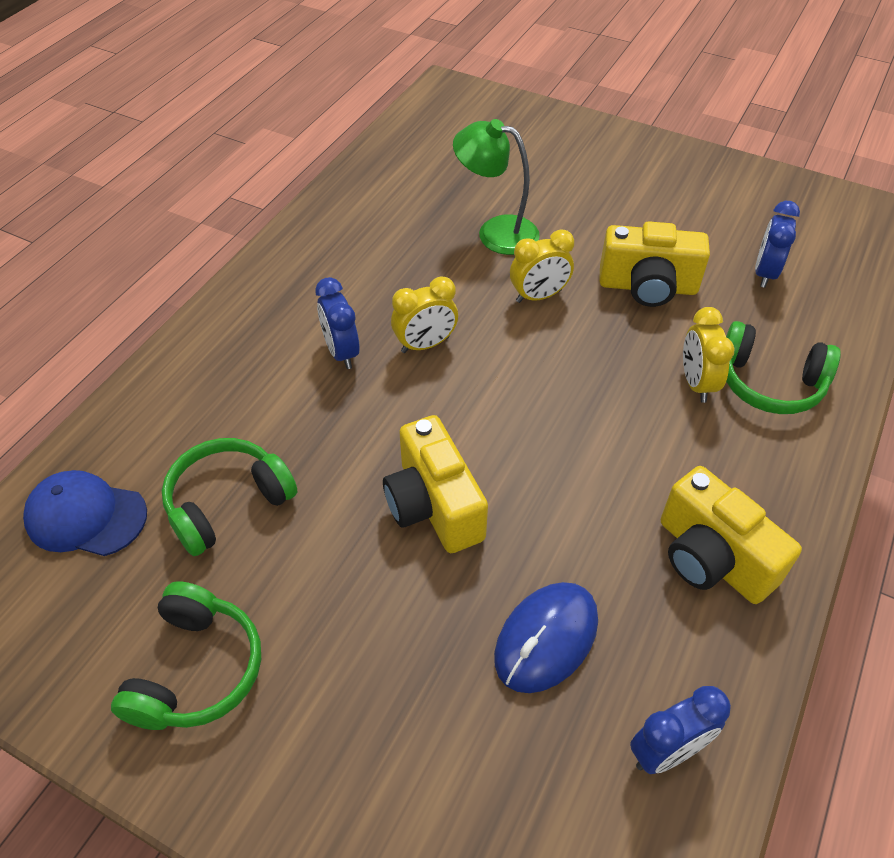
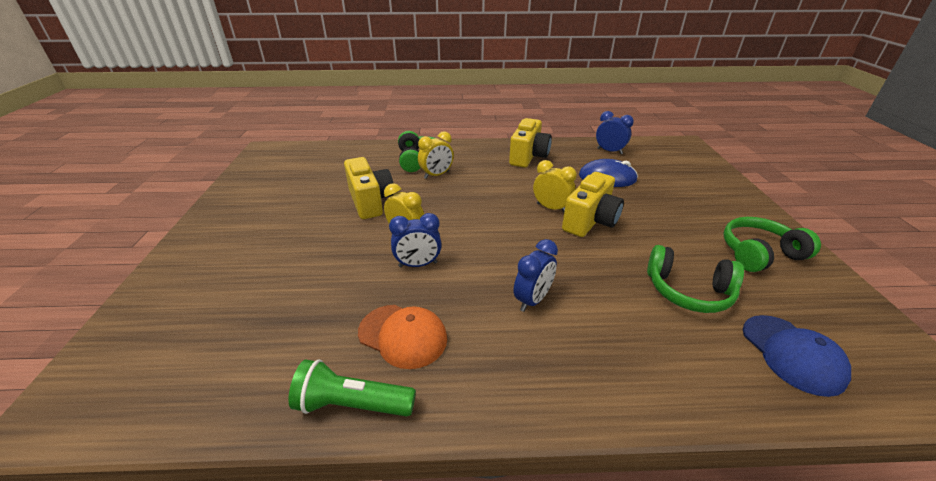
camera: 120 degrees left, 15 degrees down
yellow clock [391,276,458,353] -> yellow clock moved to [533,160,577,212]
green lamp [453,119,540,255] -> none
blue clock [755,201,800,288] -> blue clock moved to [389,213,442,267]
none -> green flashlight [288,359,416,417]
none -> orange cap [358,305,447,369]

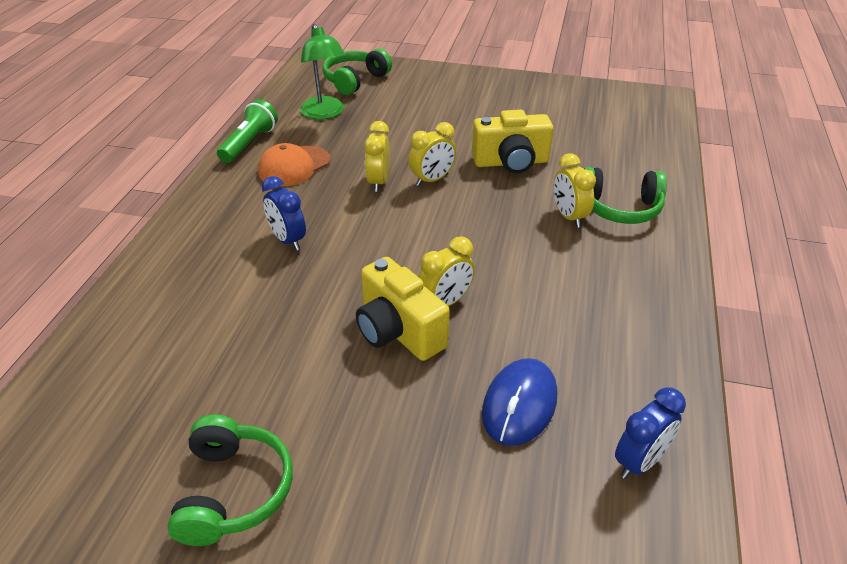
camera: 105 degrees right, 5 degrees up
blue clock [389,213,442,267] -> yellow clock [364,121,390,192]
yellow camera [509,118,552,168] -> none
green headphones [647,245,744,313] -> green headphones moved to [322,48,392,95]
blue cap [743,315,851,397] -> none
none -> green lamp [300,23,345,119]

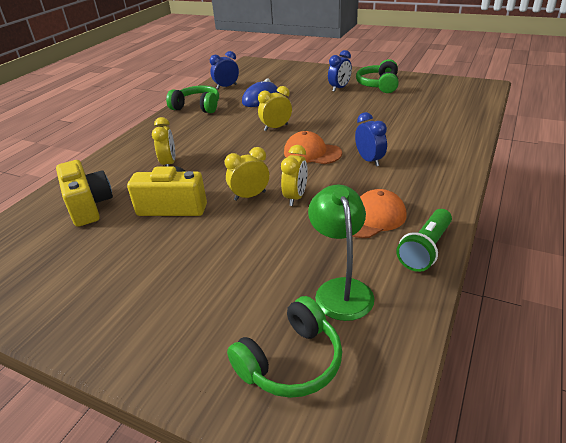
camera: 165 degrees left, 5 degrees down
yellow camera [356,257,450,361] -> yellow camera moved to [56,160,113,227]
green headphones [584,167,667,224] -> green headphones moved to [166,86,219,113]
none -> orange cap [284,131,342,164]
none -> blue clock [328,50,352,92]

